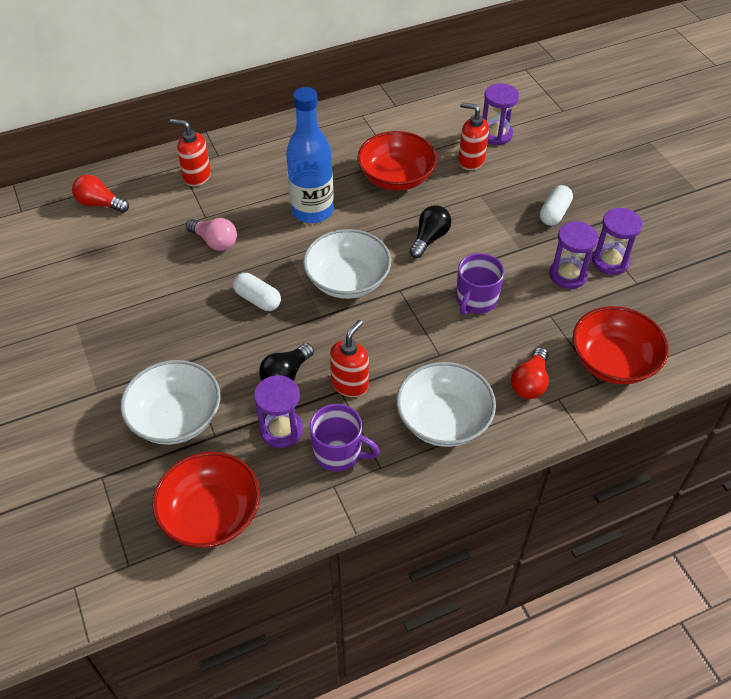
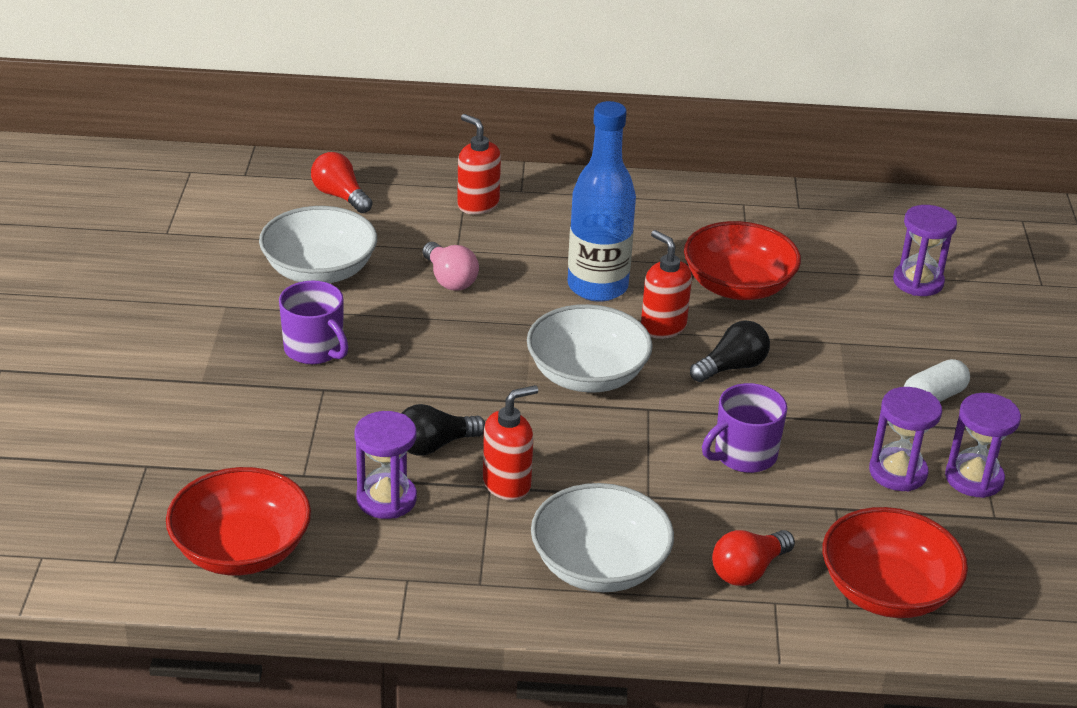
camera: 25 degrees right, 15 degrees down
white bowl [120,360,221,445] -> white bowl moved to [259,206,377,283]
white capsule [233,273,281,311] -> none
purple mug [310,404,380,471] -> purple mug moved to [279,281,348,364]
red soap dispenser [459,102,489,170] -> red soap dispenser moved to [641,230,692,339]

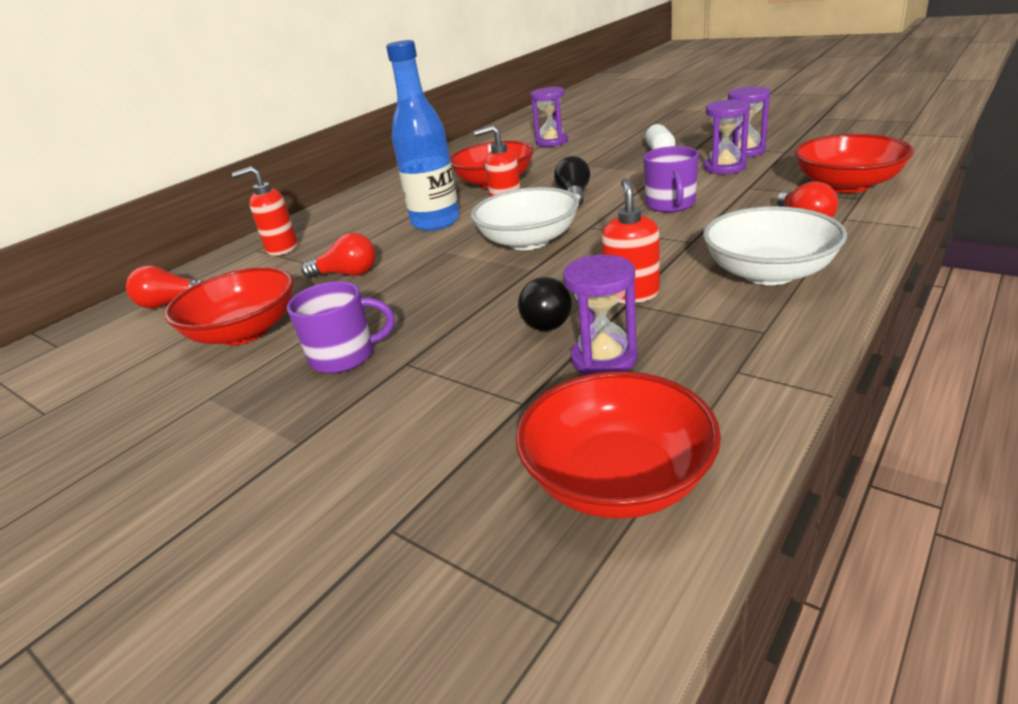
camera: 50 degrees left, 5 degrees down
white bowl [259,206,377,283] -> red bowl [164,267,294,345]
pink light bulb [422,242,479,291] -> red light bulb [301,233,376,278]

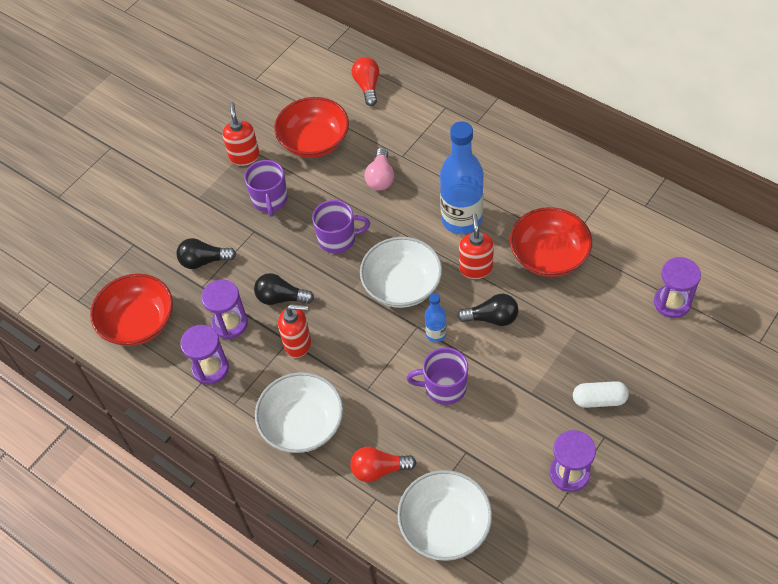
camera: 90 degrees right, 25 degrees up
red soap dispenser [232,166,298,256] -> red soap dispenser moved to [222,102,260,166]
red light bulb [301,233,376,278] -> pink light bulb [364,148,394,191]
purple hourglass [704,100,750,174] -> purple hourglass moved to [180,325,229,385]
red bowl [794,134,914,193] -> white bowl [397,470,492,561]
none -> black light bulb [176,238,236,269]
none -> purple mug [312,200,370,254]
none -> blue bottle [425,293,447,342]

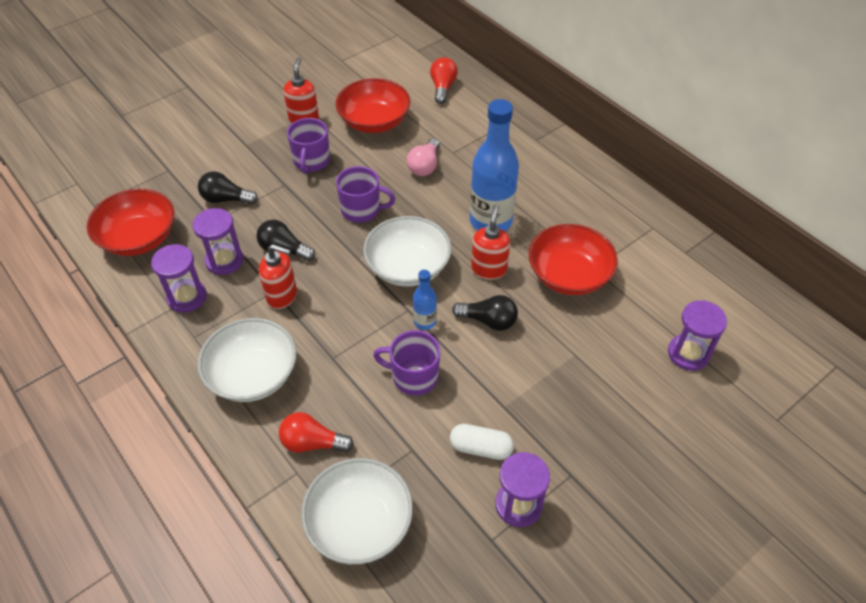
camera: 10 degrees right, 5 degrees down
white capsule [573,381,629,408] -> white capsule moved to [450,424,514,460]

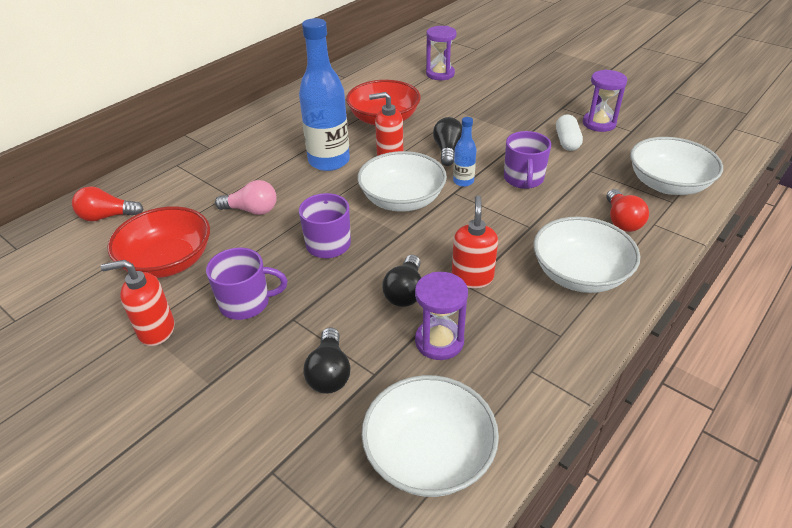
camera: 100 degrees left, 10 degrees down
red bowl [87,189,174,256] -> white bowl [362,375,499,497]
purple hourglass [151,244,207,312] -> none

